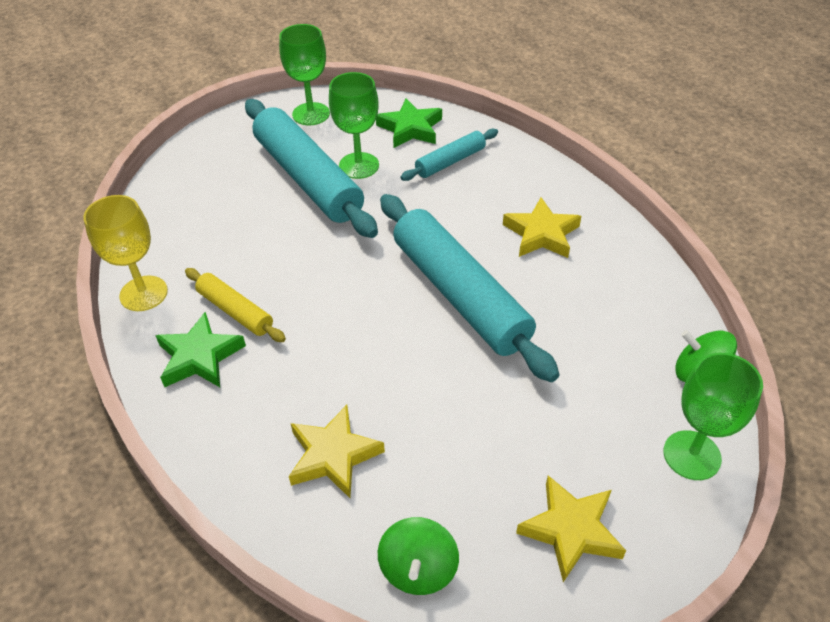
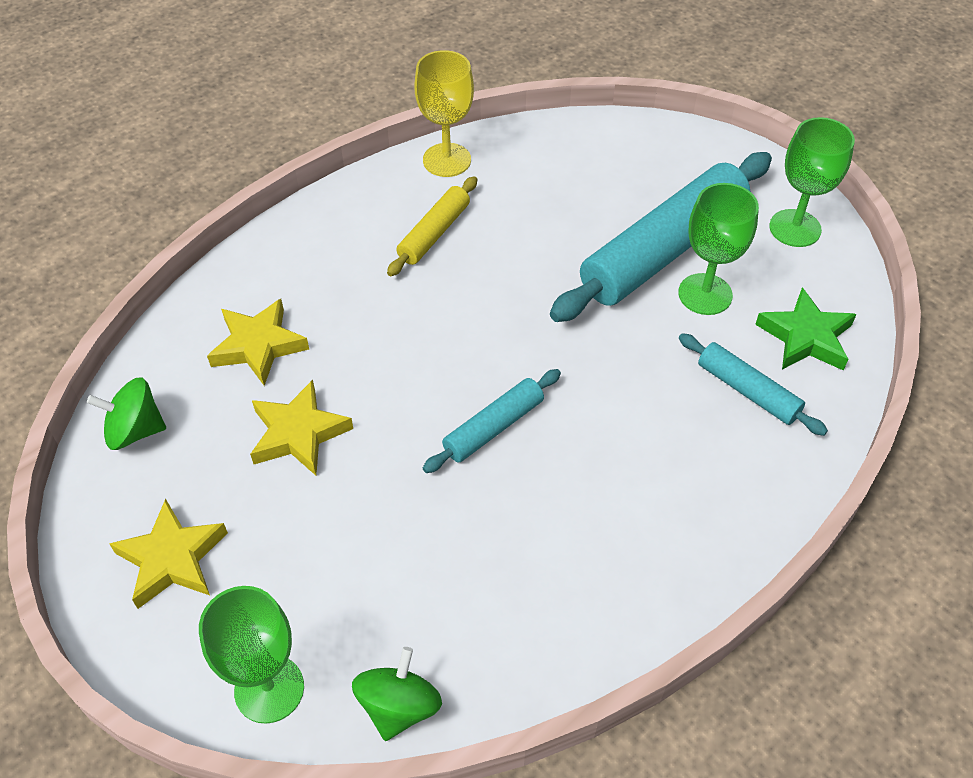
camera: 80 degrees right, 5 degrees up
green star [155,312,246,387] -> none
turquoise rolling pin [380,194,560,382] -> turquoise rolling pin [423,369,561,473], size x0.50
yellow star [503,197,581,258] -> yellow star moved to [250,380,353,475]

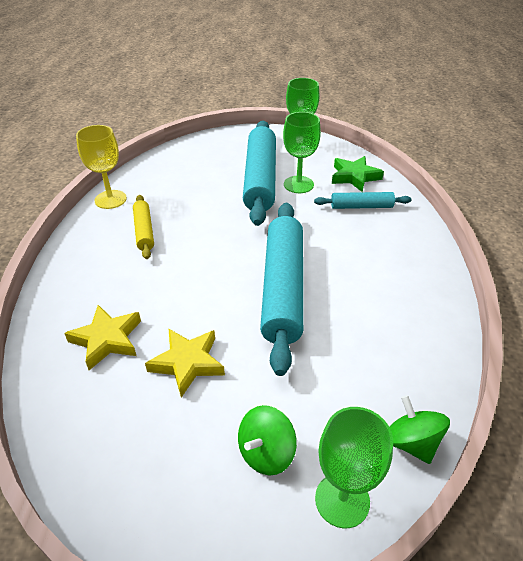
camera: 45 degrees left, 10 degrees down
green spinning top [87,377,166,450] -> green spinning top moved to [238,405,297,476]
yellow star [110,499,228,609] -> none
turquoise rolling pin [423,369,561,473] -> turquoise rolling pin [260,203,303,376], size x2.02

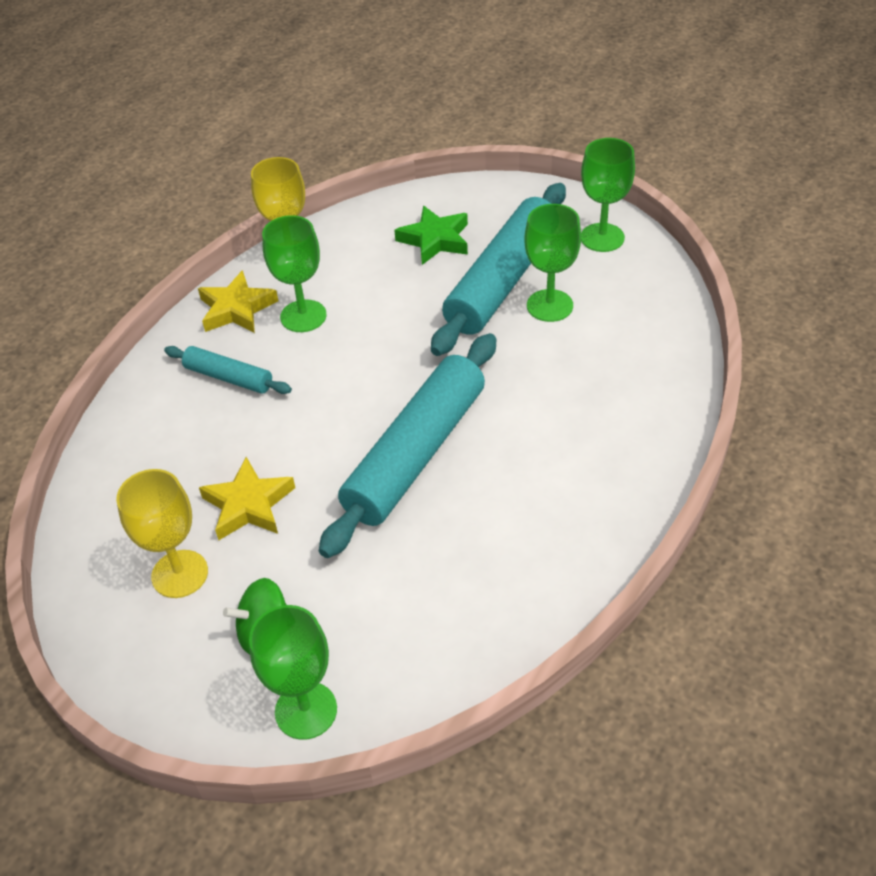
camera: 30 degrees right, 5 degrees up
yellow star [64,305,141,370] -> yellow star moved to [198,270,278,333]
yellow rolling pin [133,195,154,259] -> green goblet [262,215,327,332]
turquoise rolling pin [314,192,412,209] -> turquoise rolling pin moved to [164,346,292,394]
green star [332,156,384,192] -> green star moved to [394,206,468,265]
green spinning top [389,395,450,464] -> none
none -> yellow goblet [116,469,208,598]

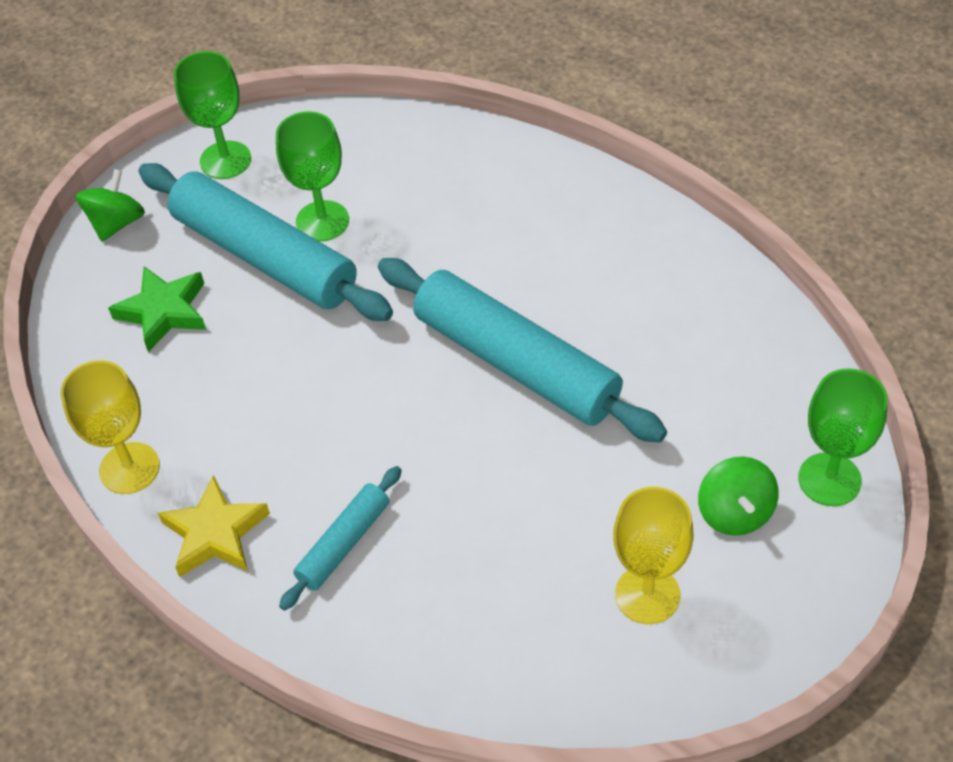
camera: 80 degrees left, 5 degrees up
yellow star [199,457,295,540] -> none
green goblet [262,215,327,332] -> none
none -> green spinning top [76,169,145,241]

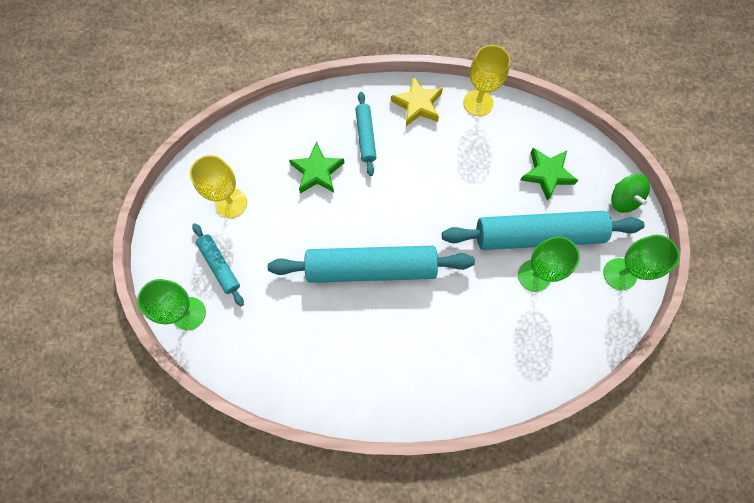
camera: 135 degrees right, 20 degrees up
green spinning top [698,456,779,536] -> turquoise rolling pin [193,223,244,306]
none -> green star [289,141,344,194]

